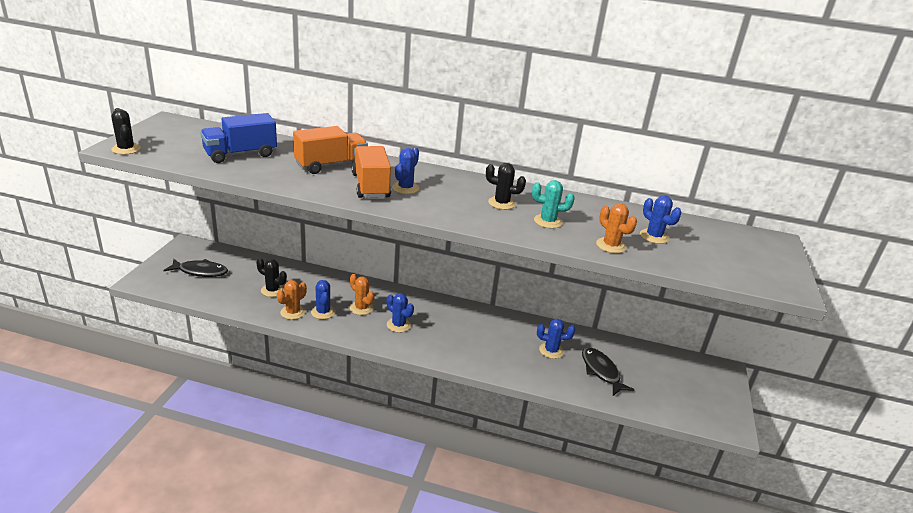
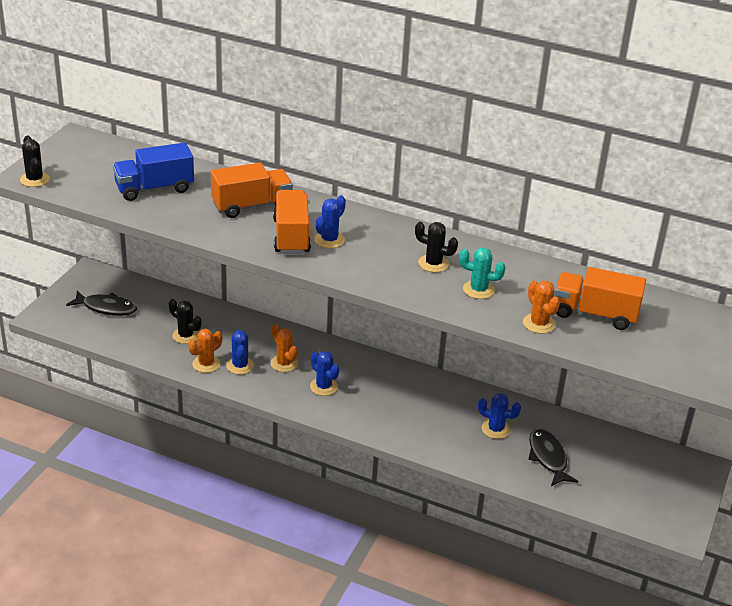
camera: 10 degrees right, 5 degrees up
blue cactus [640,195,682,244] -> orange truck [554,267,646,330]

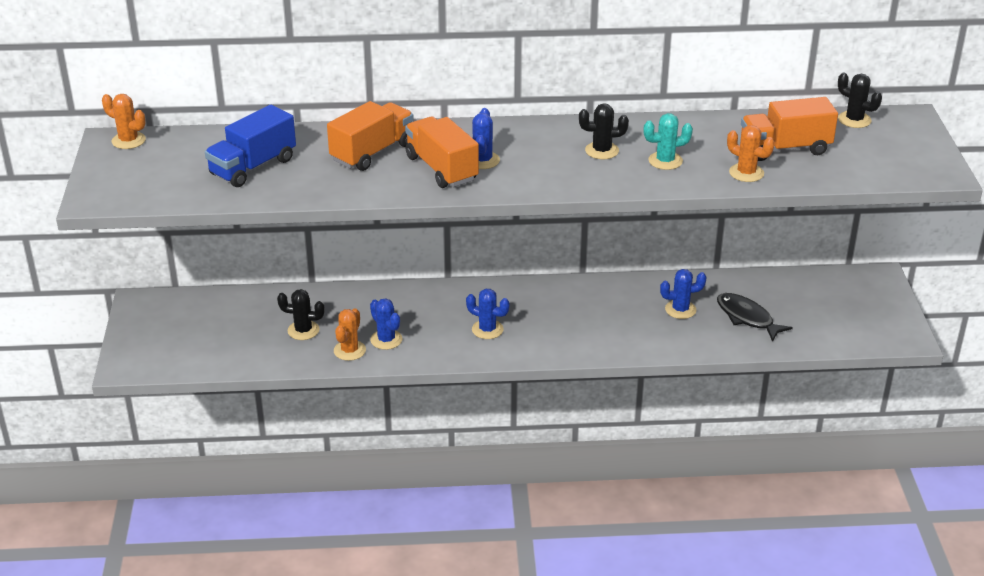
camera: 25 degrees left, 0 degrees up
black cactus [20,135,50,187] -> black cactus moved to [838,73,882,128]
black fish [66,291,137,316] -> none
orange cactus [271,324,298,372] -> orange cactus moved to [102,94,146,149]

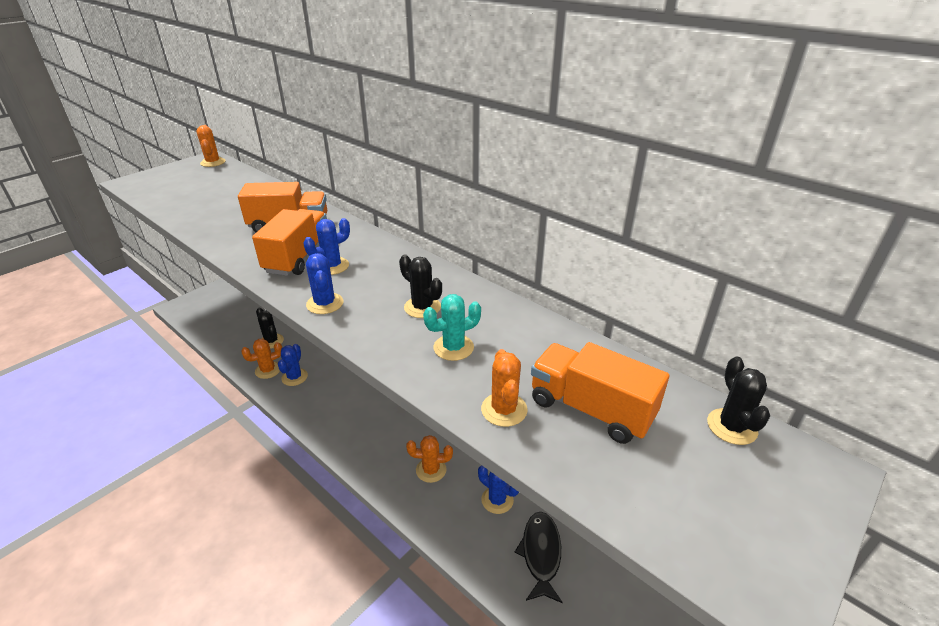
camera: 45 degrees right, 0 degrees up
blue truck [205,105,296,187] -> none
blue cactus [466,289,510,339] -> blue cactus moved to [306,253,343,314]
turquoise cactus [643,113,693,170] -> turquoise cactus turned 60 degrees counterclockwise [423,294,481,361]
none -> orange cactus [406,435,453,483]

